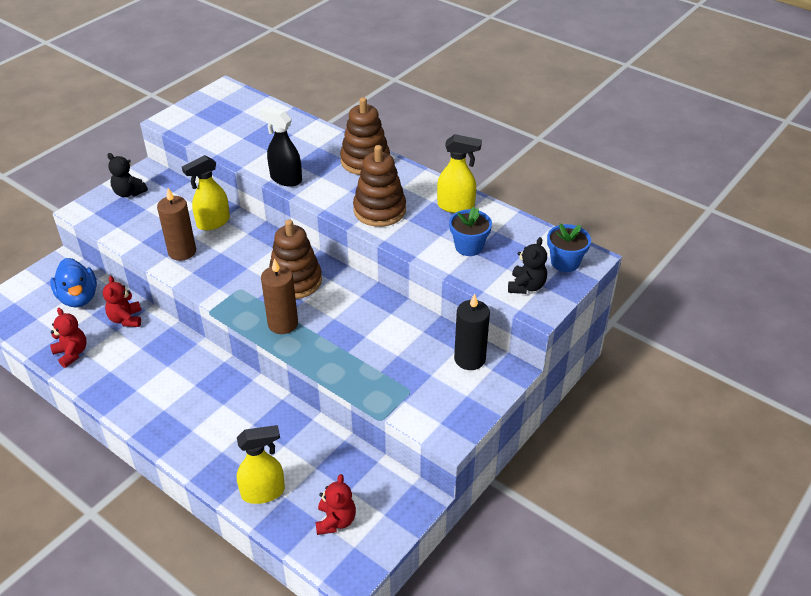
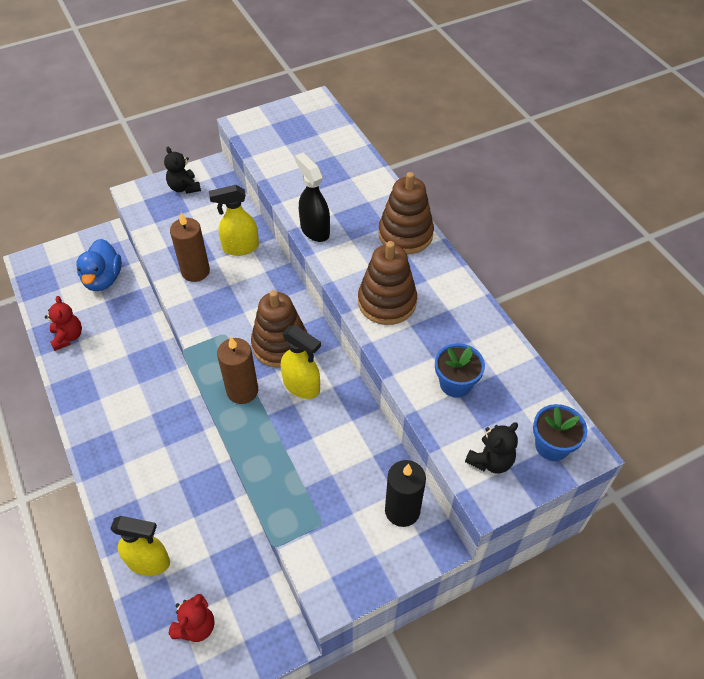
camera: 25 degrees right, 10 degrees up
red teddy bear [103,276,142,327] -> none
yellow spray bottle [437,134,482,213] -> yellow spray bottle moved to [281,325,321,399]

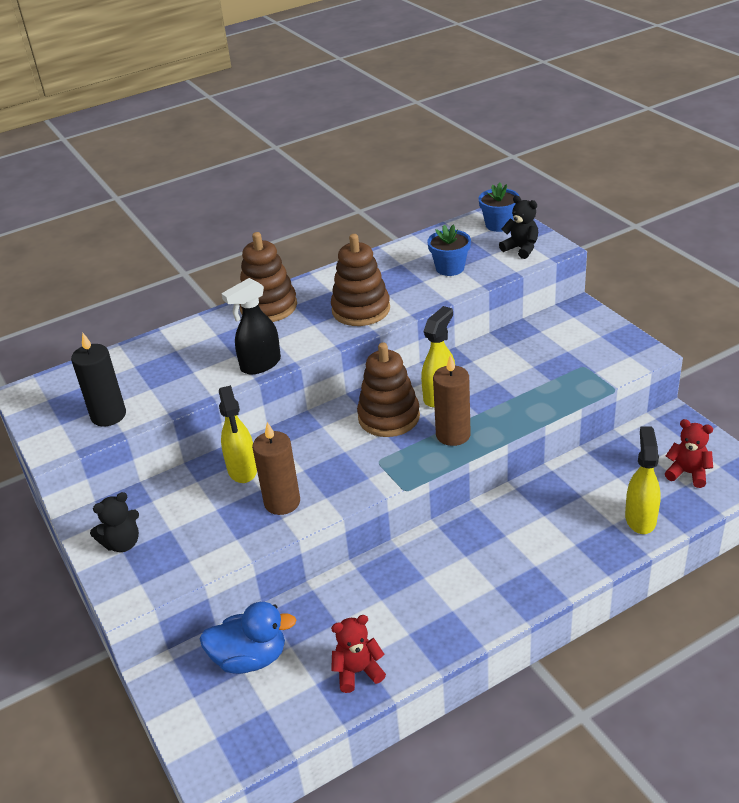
camera: 90 degrees left, 15 degrees down
black candle [385,460,426,527] -> black candle moved to [71,332,126,426]

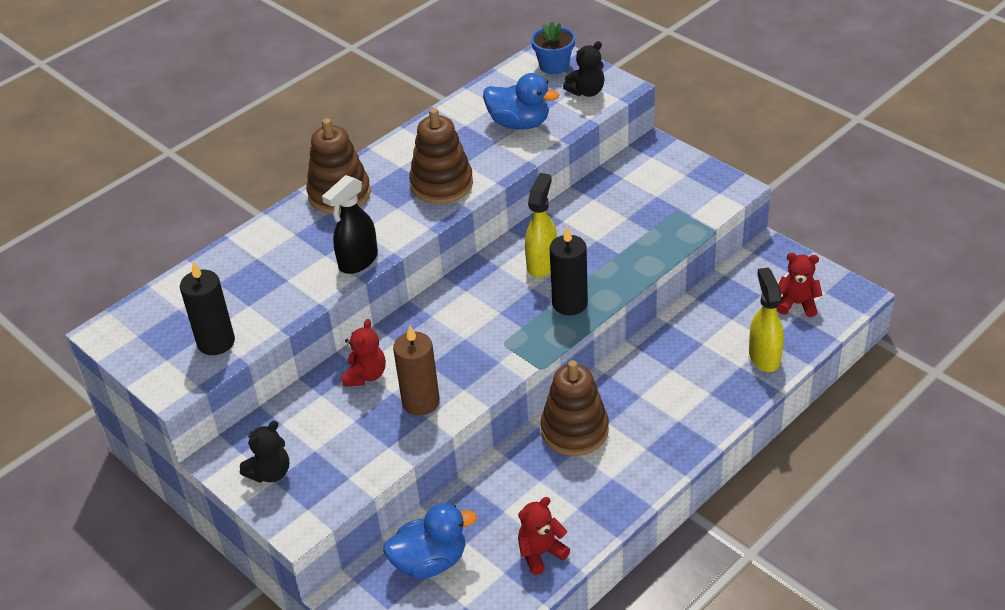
camera: 15 degrees left, 5 degrees up
yellow spray bottle [219,385,257,483] -> red teddy bear [342,319,386,387]
brown stacking toy [357,343,420,437] -> brown stacking toy moved to [541,360,609,456]
blue flower pot [428,224,471,276] -> blue duck [483,73,559,130]
brown candle [433,355,471,446] -> black candle [550,226,588,315]
black teddy bear [499,195,538,259] -> black teddy bear turned 120 degrees clockwise [563,41,605,97]

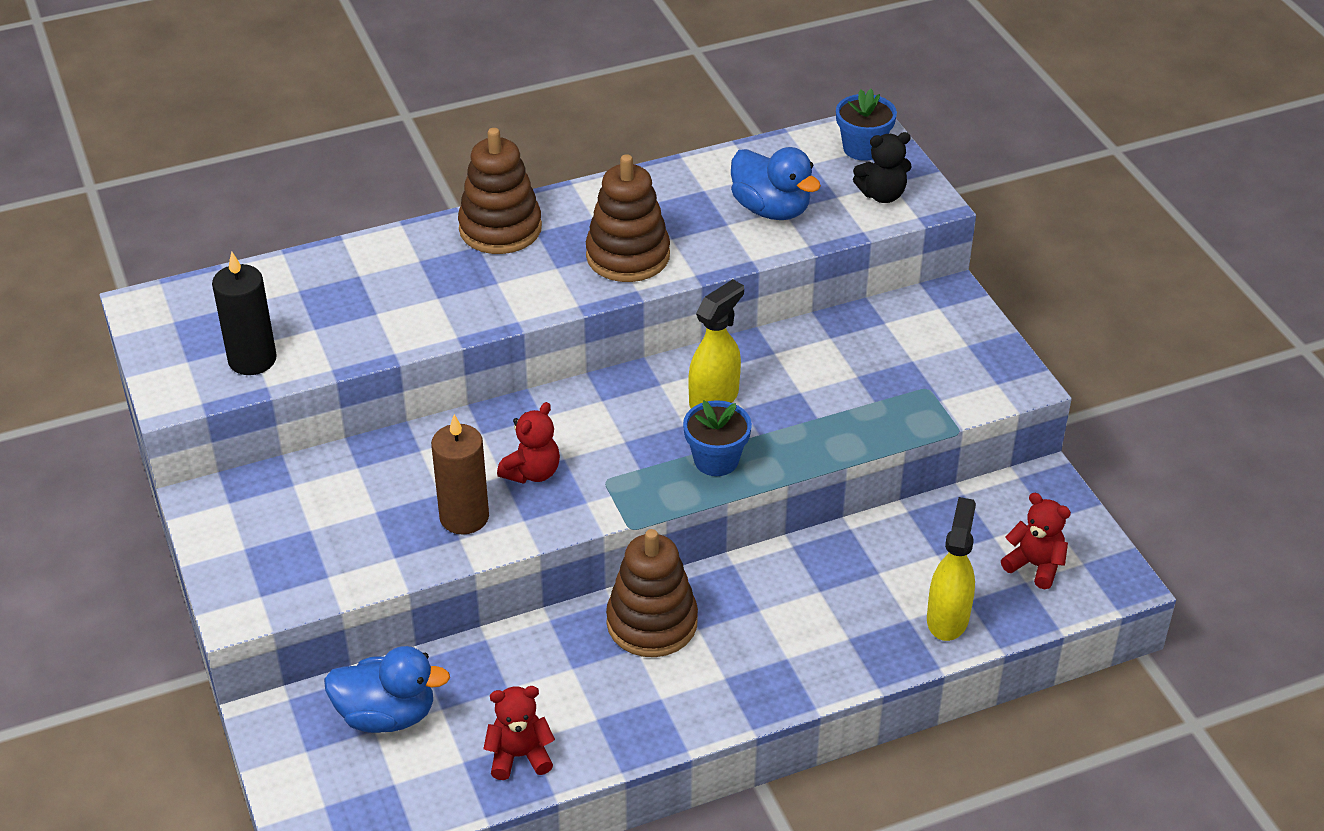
camera: 20 degrees right, 0 degrees up
black teddy bear [240,421,289,483] -> none
black spray bottle [322,175,378,274] -> none
red teddy bear [342,319,386,387] -> red teddy bear moved to [497,402,560,484]
black candle [550,226,588,315] -> blue flower pot [683,400,752,476]

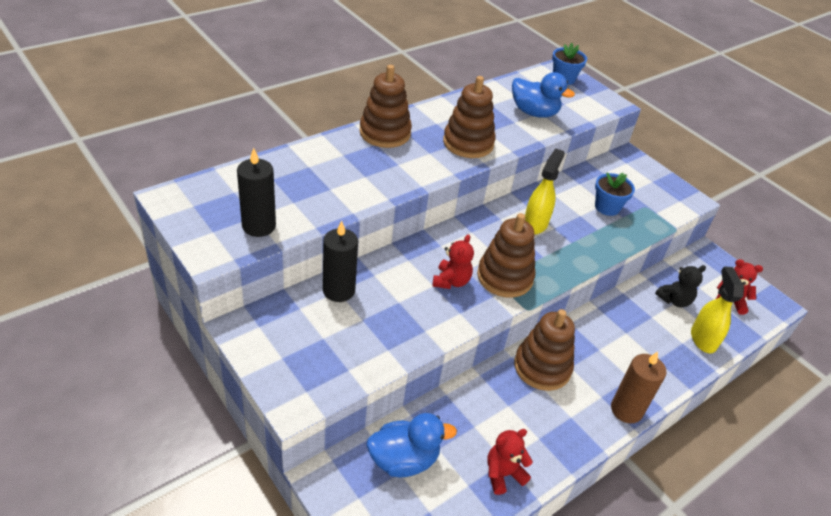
camera: 20 degrees left, 0 degrees up
brown candle [431,414,489,535] -> brown candle moved to [611,351,666,423]
blue flower pot [683,400,752,476] -> blue flower pot moved to [595,173,635,216]
black teddy bear [853,132,911,203] -> black teddy bear moved to [655,265,706,307]
none -> black candle [323,221,358,302]
none -> brown stacking toy [477,213,536,298]

